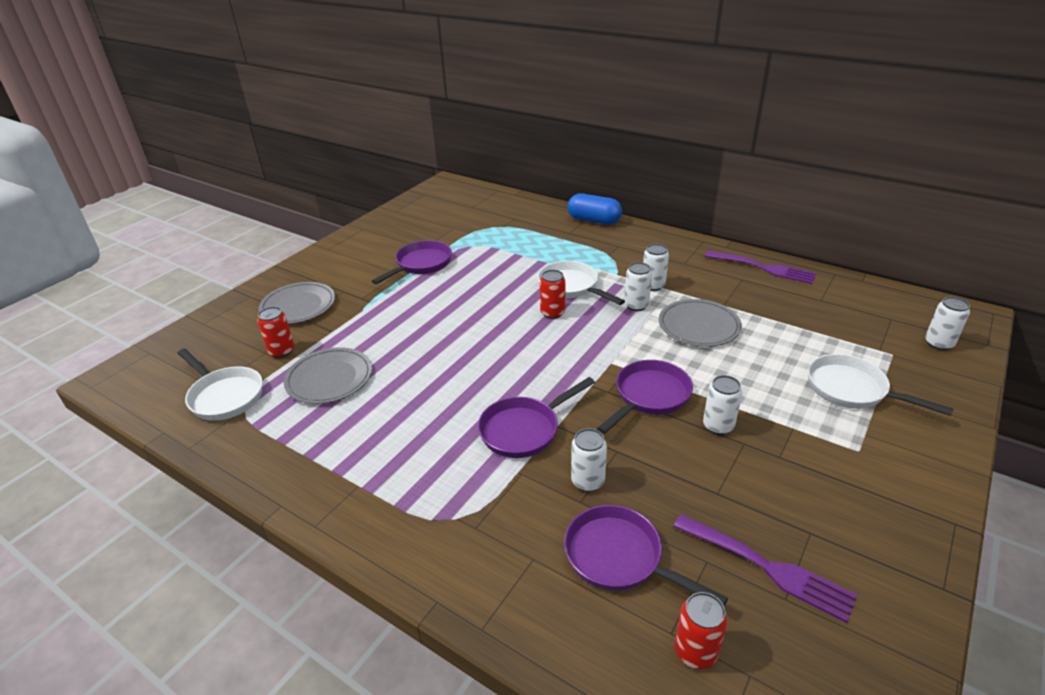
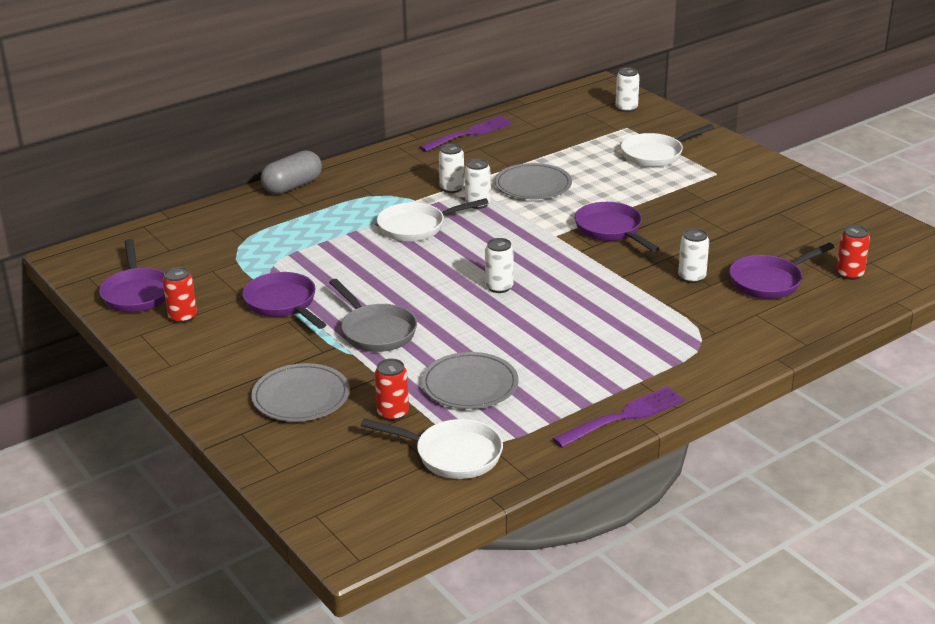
camera: 70 degrees left, 5 degrees down
white pan [177,348,263,421] -> white pan turned 45 degrees clockwise [361,418,503,479]
purple pan [478,377,595,458] -> purple pan moved to [99,239,166,312]
red can [540,270,565,319] -> red can moved to [163,267,197,323]
blue capsule [567,193,622,225] -> grey capsule [261,150,322,194]
purple fork [674,514,857,623] -> purple fork moved to [553,386,685,448]
white can [703,375,742,435] -> white can moved to [485,238,514,293]
none -> grey pan [329,279,417,352]

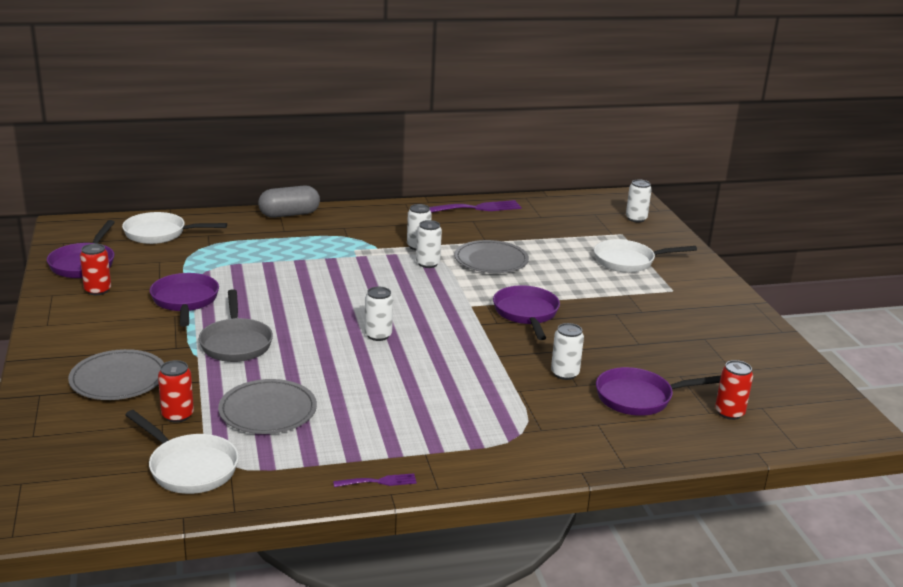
camera: 20 degrees right, 5 degrees down
white pan [377,198,488,242] -> white pan moved to [122,212,227,244]
purple fork [553,386,685,448] -> purple fork [333,473,417,487], size x0.52

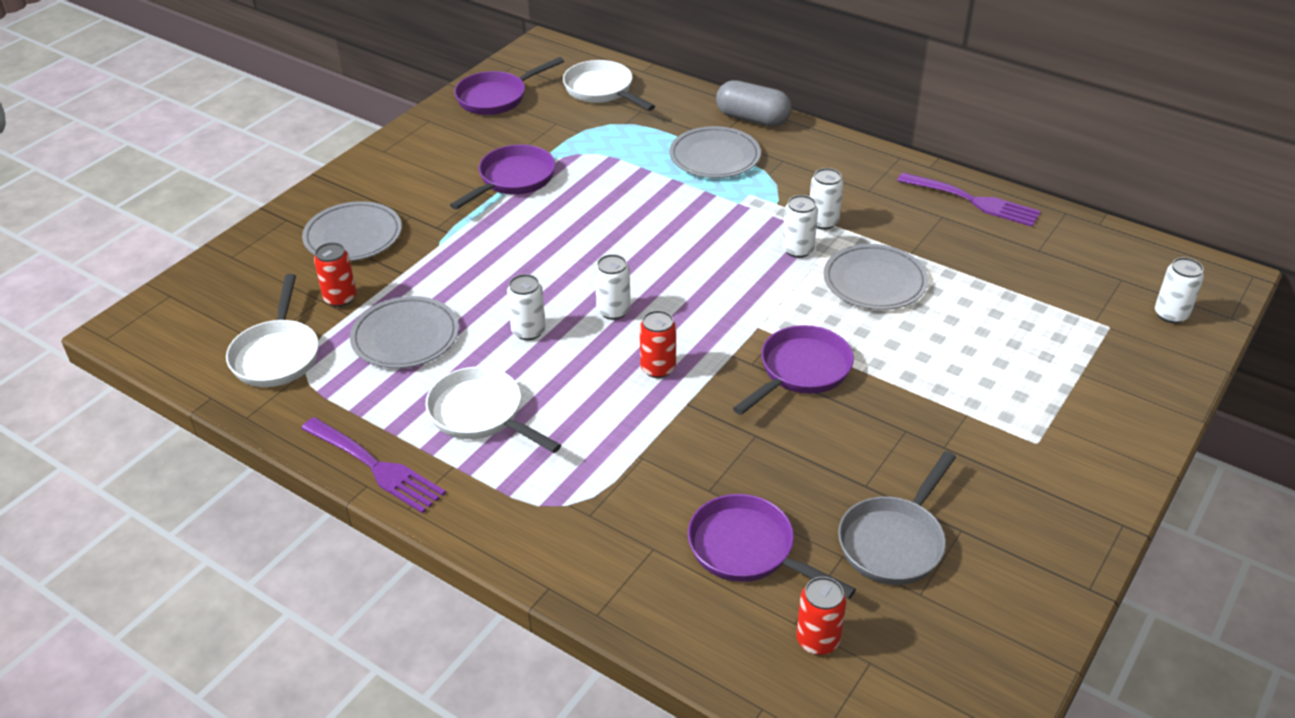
camera: 50 degrees right, 15 degrees up
red can [80,244,111,295] -> red can moved to [640,310,676,378]
grey pan [199,289,273,362] -> grey pan moved to [838,451,956,585]
purple fork [333,473,417,487] -> purple fork [301,417,446,513], size x1.92
white can [551,323,584,380] -> white can moved to [507,274,546,340]
white pan [594,239,697,273] -> white pan moved to [426,367,561,453]
none -> grey plate [669,126,761,178]

